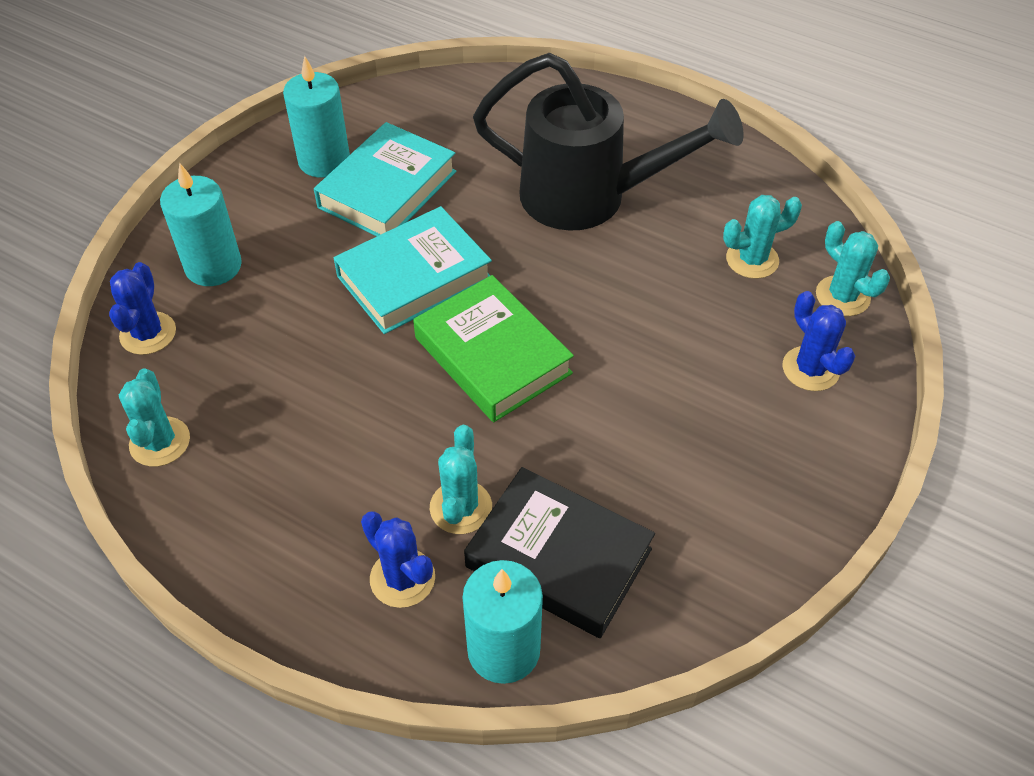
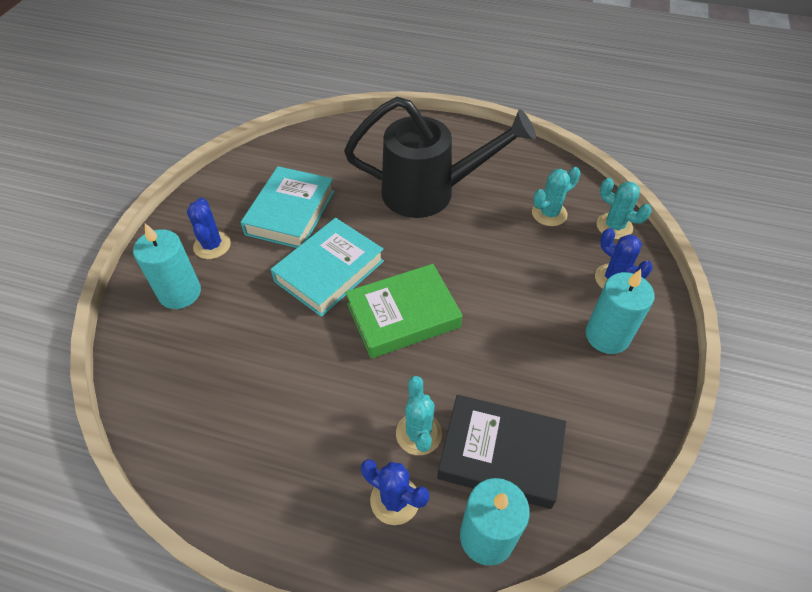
camera: 15 degrees left, 0 degrees up
blue cactus [109,262,176,355] -> blue cactus moved to [187,197,231,259]
turquoise cactus [119,368,190,467] -> none
turquoise candle [283,56,350,178] -> turquoise candle moved to [586,269,655,354]
green book [413,275,574,422] -> green book turned 60 degrees counterclockwise [345,264,463,359]

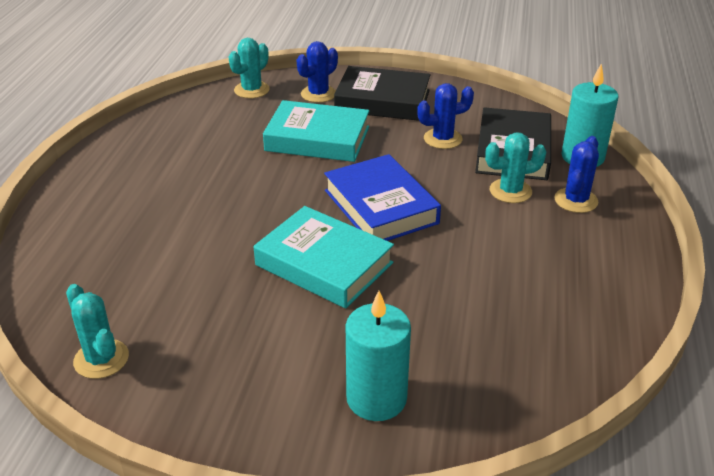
camera: 95 degrees left, 15 degrees down
blue cactus [187,197,231,259] -> blue cactus moved to [417,83,474,149]
turquoise book [241,166,335,248] -> turquoise book moved to [263,100,369,162]
black watering can [344,97,536,218] -> none
green book [345,264,463,359] -> blue book [324,154,441,241]
turquoise cactus [532,167,581,226] -> turquoise cactus moved to [66,284,129,379]
turquoise candle [586,269,655,354] -> black book [334,66,430,121]

